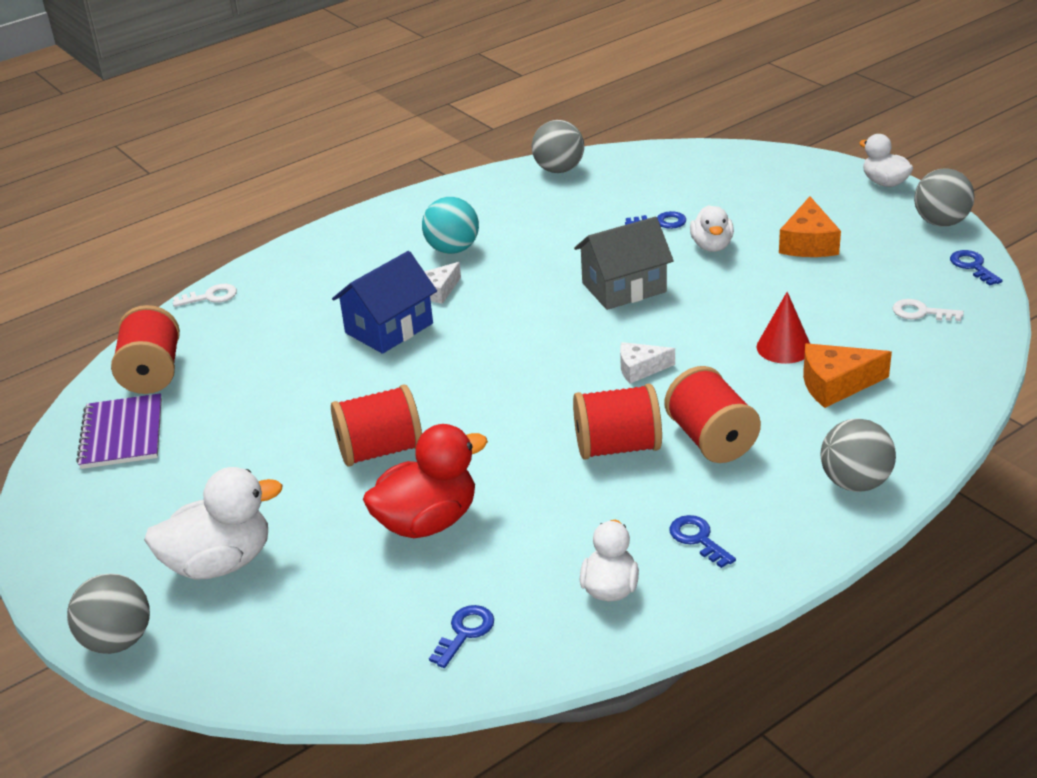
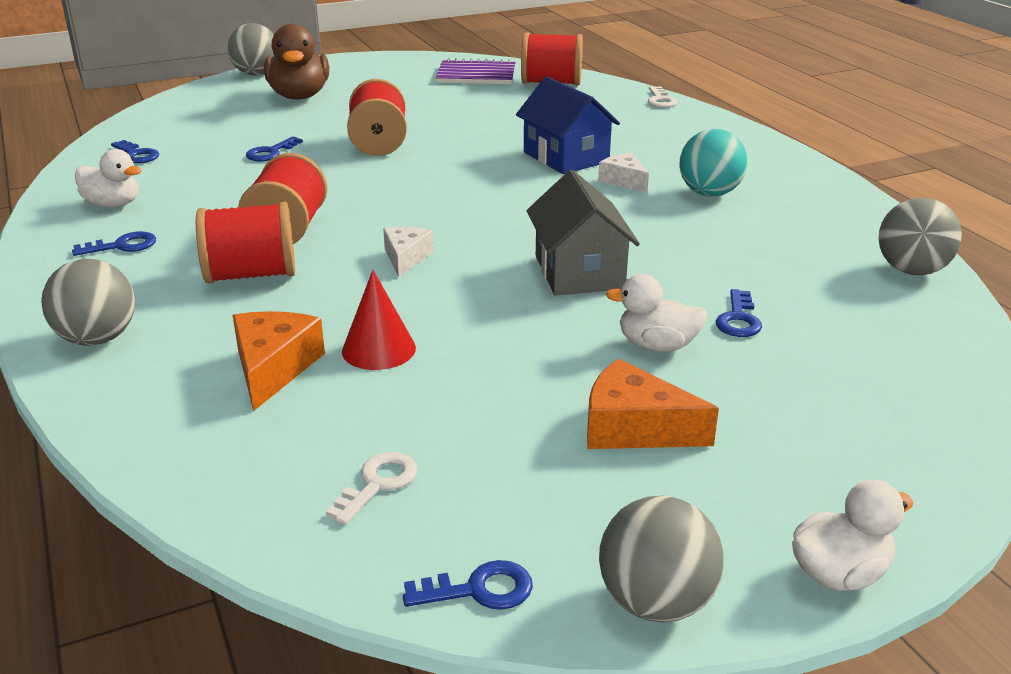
camera: 100 degrees right, 5 degrees down
white duck [144,467,283,580] -> brown duck [264,24,329,100]
red duck [363,424,488,538] -> blue key [246,136,303,161]

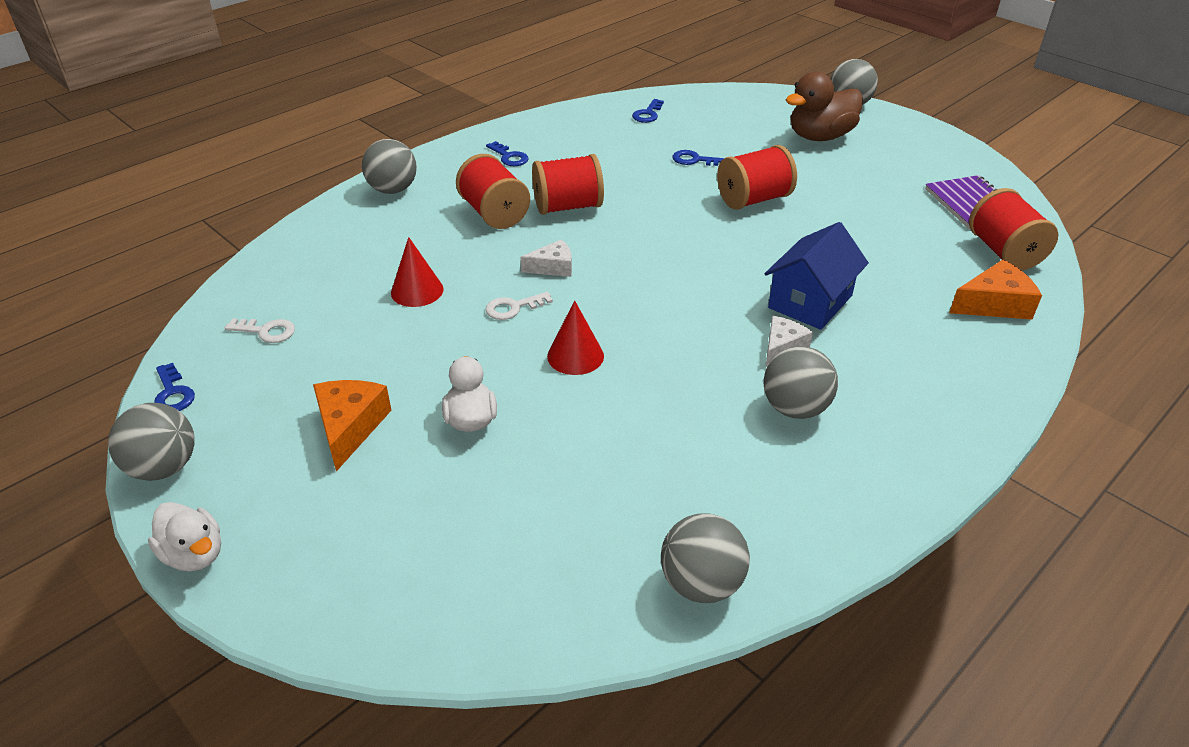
camera: 70 degrees right, 10 degrees up
white duck [75,149,142,207] -> none
orange cheese [233,311,325,411] -> orange cheese moved to [949,259,1042,320]
grey house [527,170,640,296] -> red cone [547,300,604,375]
white key [648,86,677,108] -> white key moved to [486,292,553,320]
turquoise ball [680,129,747,197] -> grey ball [763,346,838,419]
blue key [716,289,762,337] -> none

